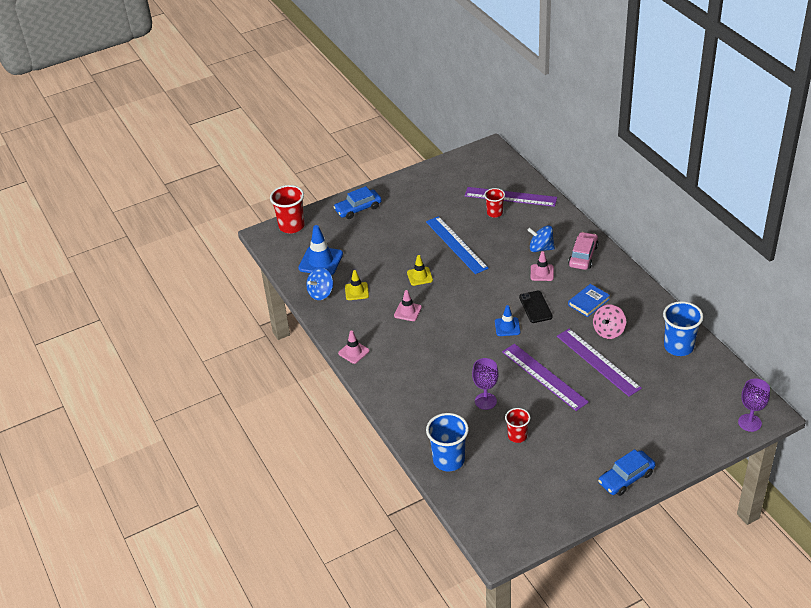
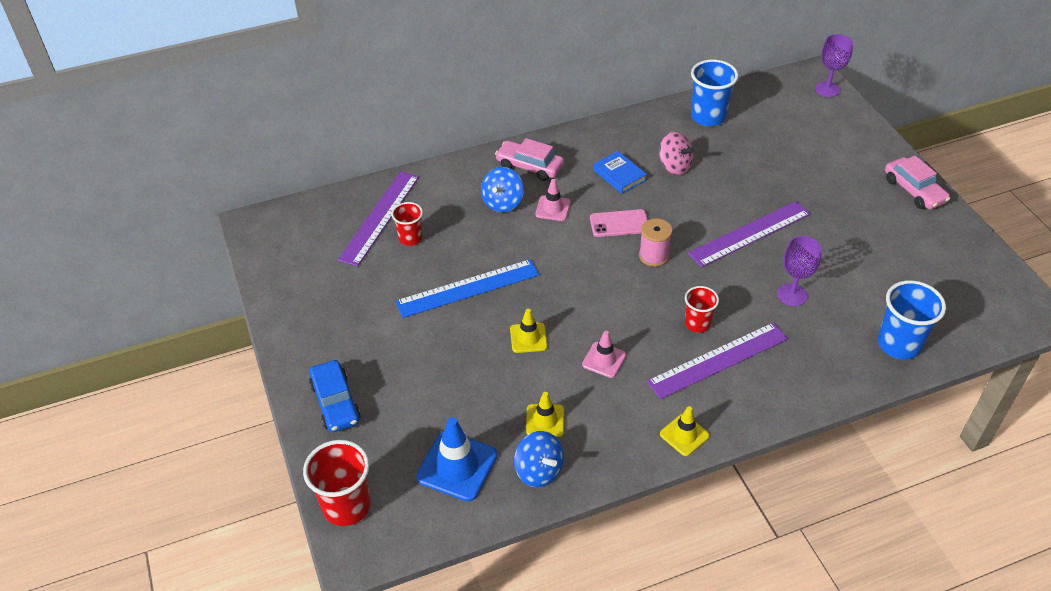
camera: 85 degrees left, 5 degrees up
pink traffic cone [338,331,370,364] -> yellow traffic cone [660,406,710,456]
blue traffic cone [495,305,520,336] -> pink spool [639,218,673,267]
red cup [505,408,530,443] -> red cup moved to [685,286,719,333]
black phone [519,291,553,323] -> pink phone [590,209,648,237]
purple ruler [557,329,642,397] -> purple ruler moved to [647,323,788,399]
blue car [598,449,656,496] -> pink car [885,155,950,210]

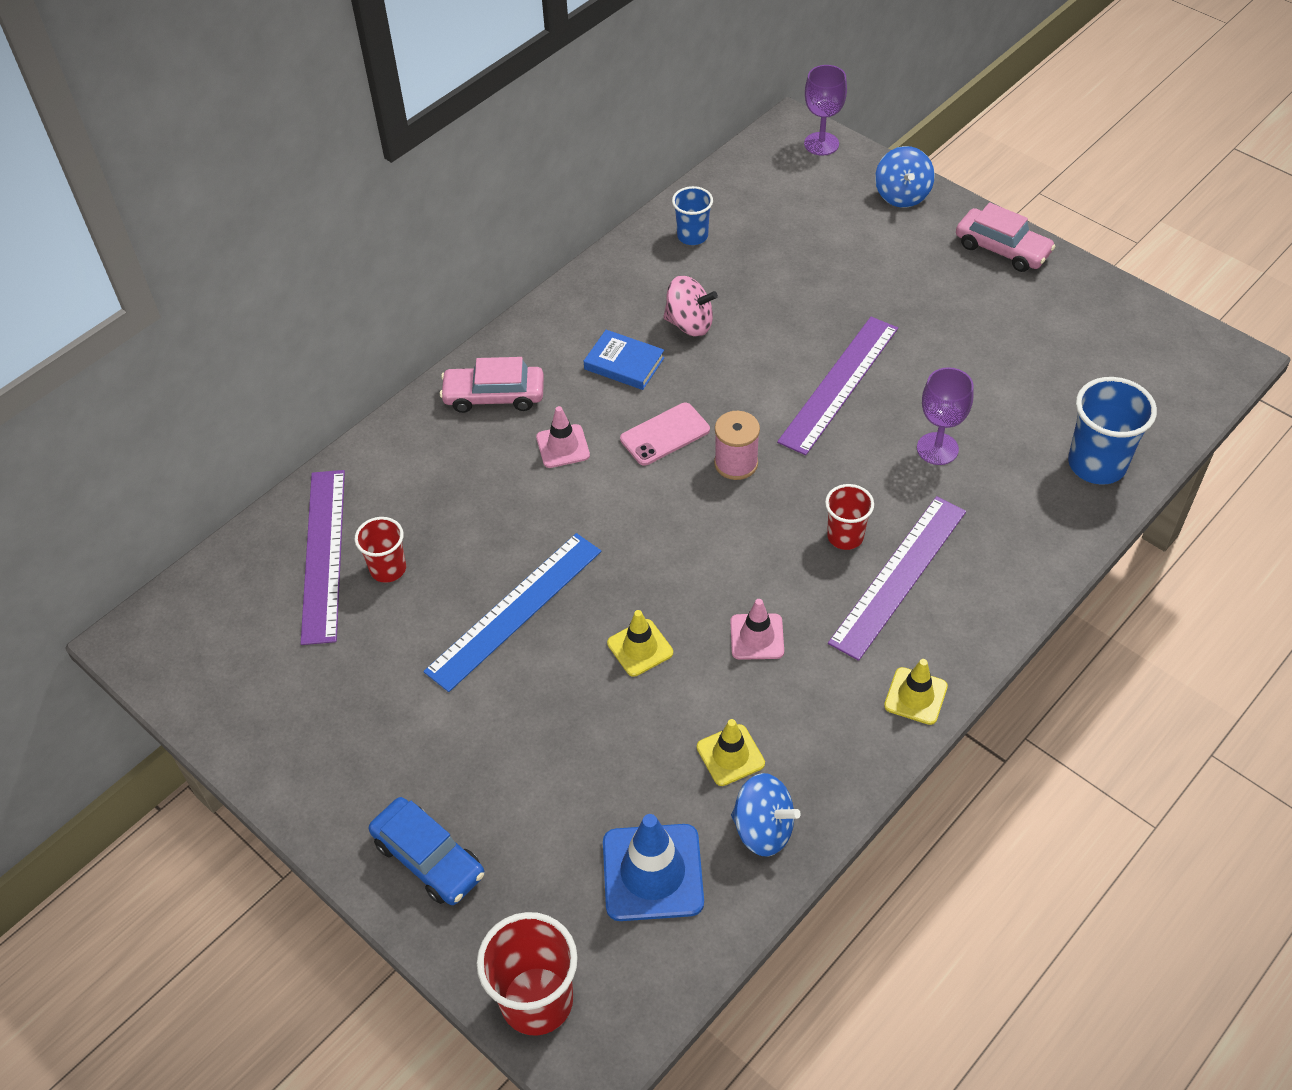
camera: 25 degrees left, 5 degrees up
blue spinning top [481,167,524,212] -> blue spinning top moved to [875,146,935,208]
blue cup [691,59,739,126] -> blue cup [672,186,713,245], size x0.61

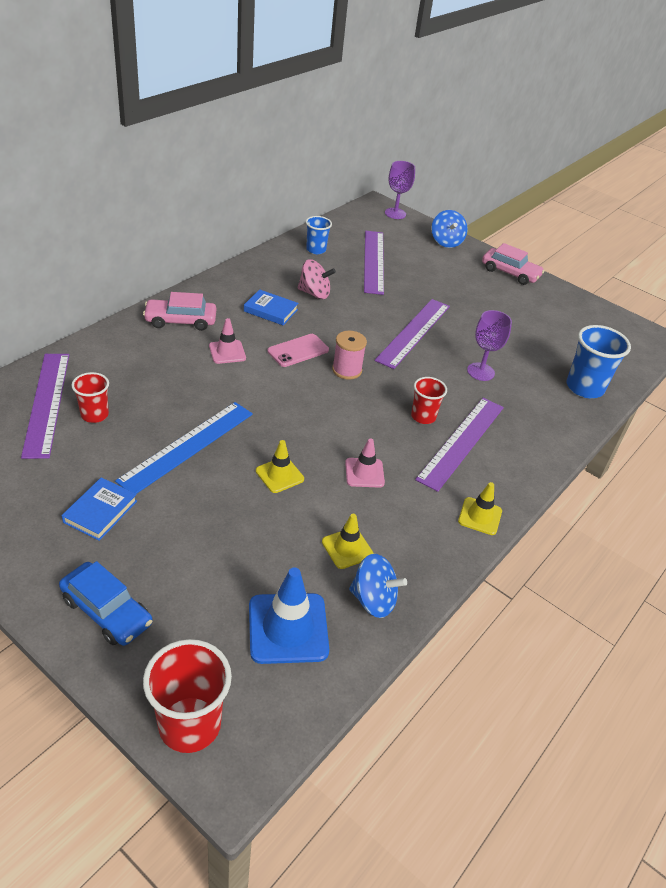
camera: 10 degrees left, 10 degrees down
none -> blue book [62,477,137,541]
none -> purple ruler [364,231,384,295]

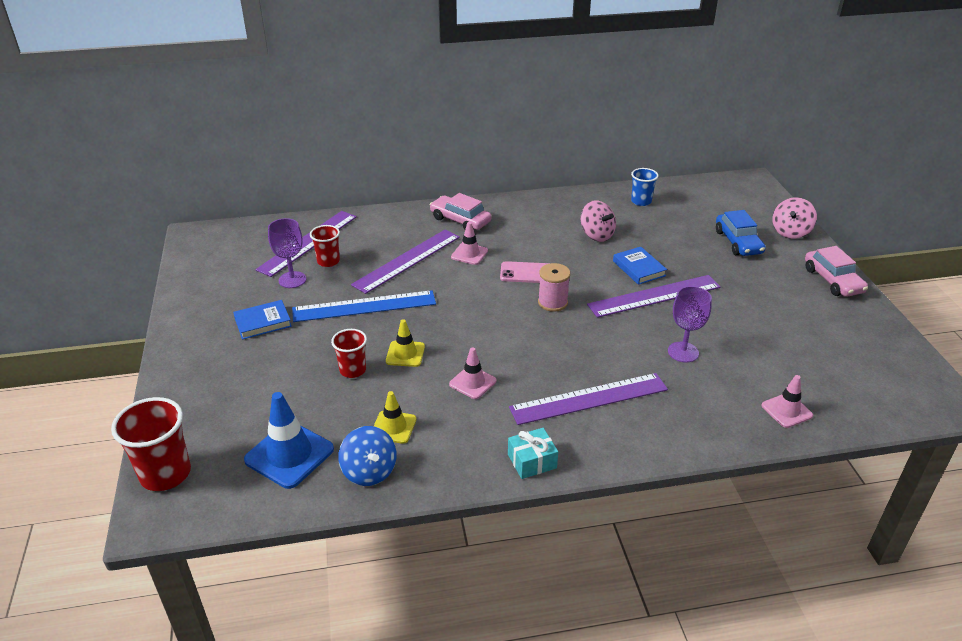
camera: 45 degrees right, 5 degrees down
blue car [59,561,152,646] -> blue car moved to [716,210,765,256]
blue book [244,289,299,325] -> blue book moved to [613,247,667,285]
purple ruler [364,231,384,295] -> purple ruler moved to [351,229,460,294]
purple goblet [385,161,415,219] -> purple goblet moved to [268,218,306,288]
red cup [411,377,447,424] -> red cup moved to [331,329,367,378]
blue spinning top [431,210,468,248] -> pink spinning top [772,197,817,239]
yellow traffic cone [458,482,502,535] -> turquoise gift [508,428,558,479]
blue cup [566,325,631,398] -> pink traffic cone [761,375,813,428]

